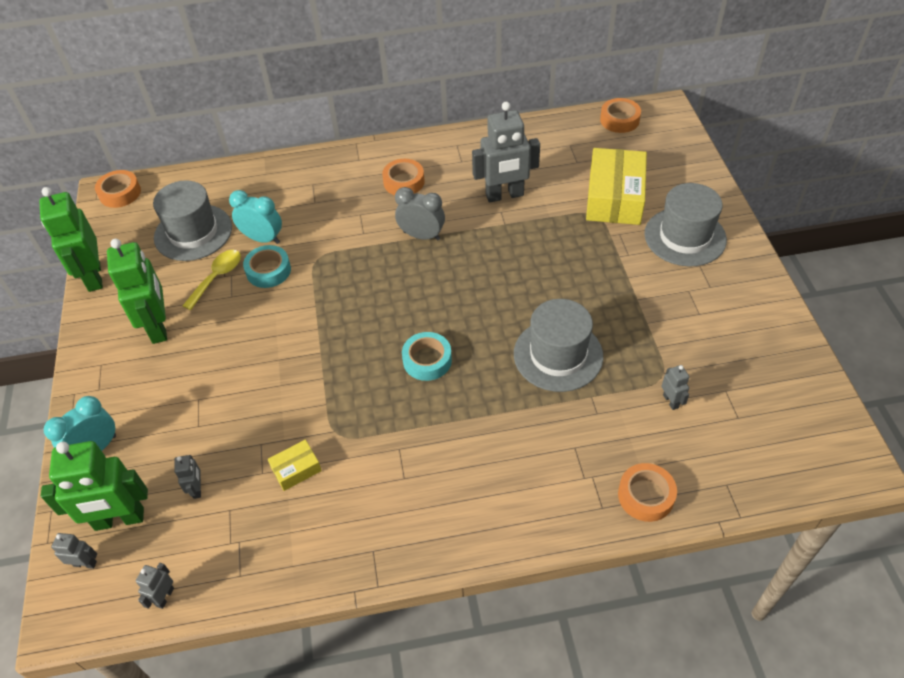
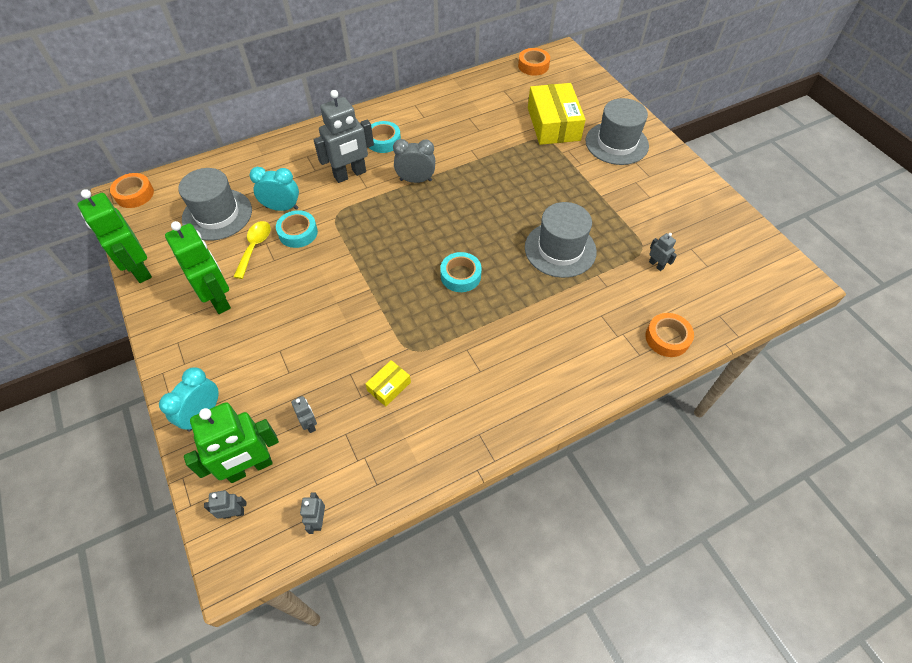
camera: 20 degrees left, 5 degrees up
orange tape [382,159,425,195] -> turquoise tape [369,121,401,153]
grey robot [472,102,540,202] -> grey robot moved to [314,90,374,183]

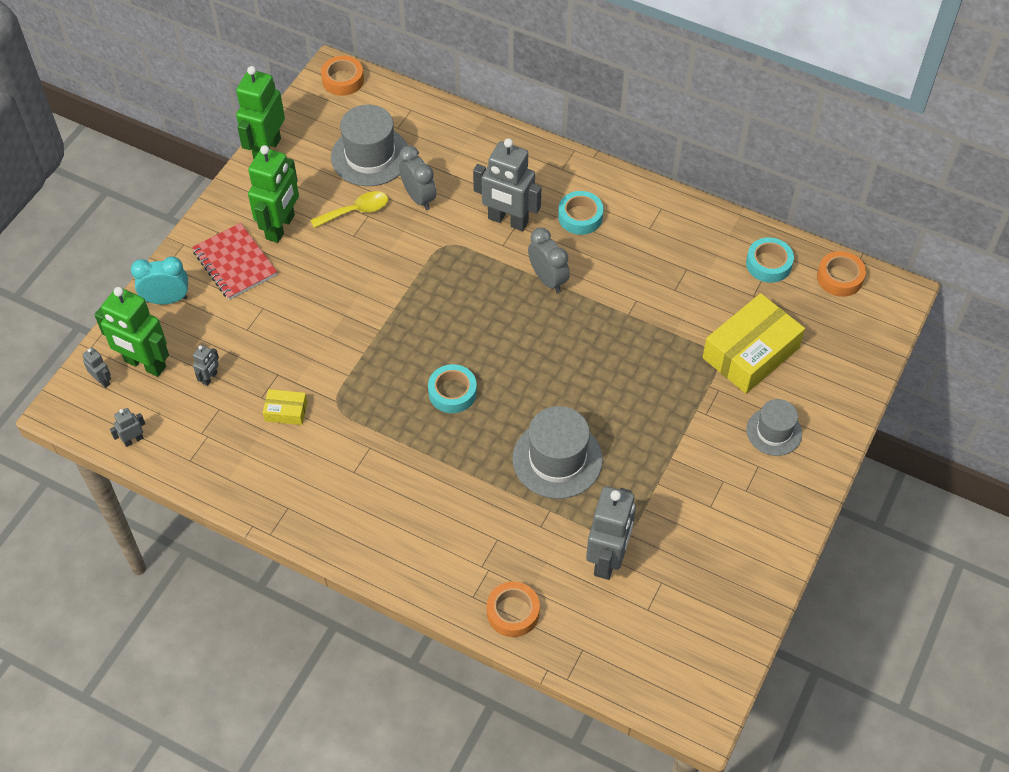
camera: 55 degrees right, 0 degrees up
turquoise clock [249,167,299,211] -> grey clock [399,145,436,210]
turquoise tape [276,210,318,248] -> turquoise tape moved to [746,238,794,283]
grey hat [586,98,649,165] -> grey hat [746,399,802,456], size x0.62
grey robot [649,233,677,271] -> grey robot [586,486,636,580], size x2.25
none -> red notebook [192,223,277,300]

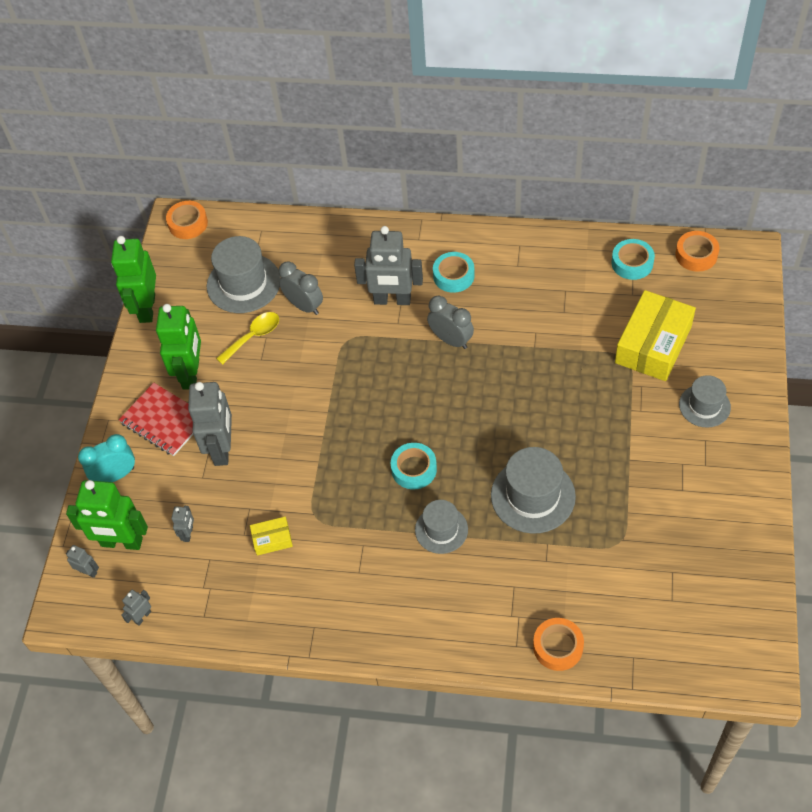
camera: 15 degrees left, 0 degrees up
grey robot [586,486,636,580] -> grey robot moved to [188,382,232,466]
none -> grey hat [415,500,468,554]

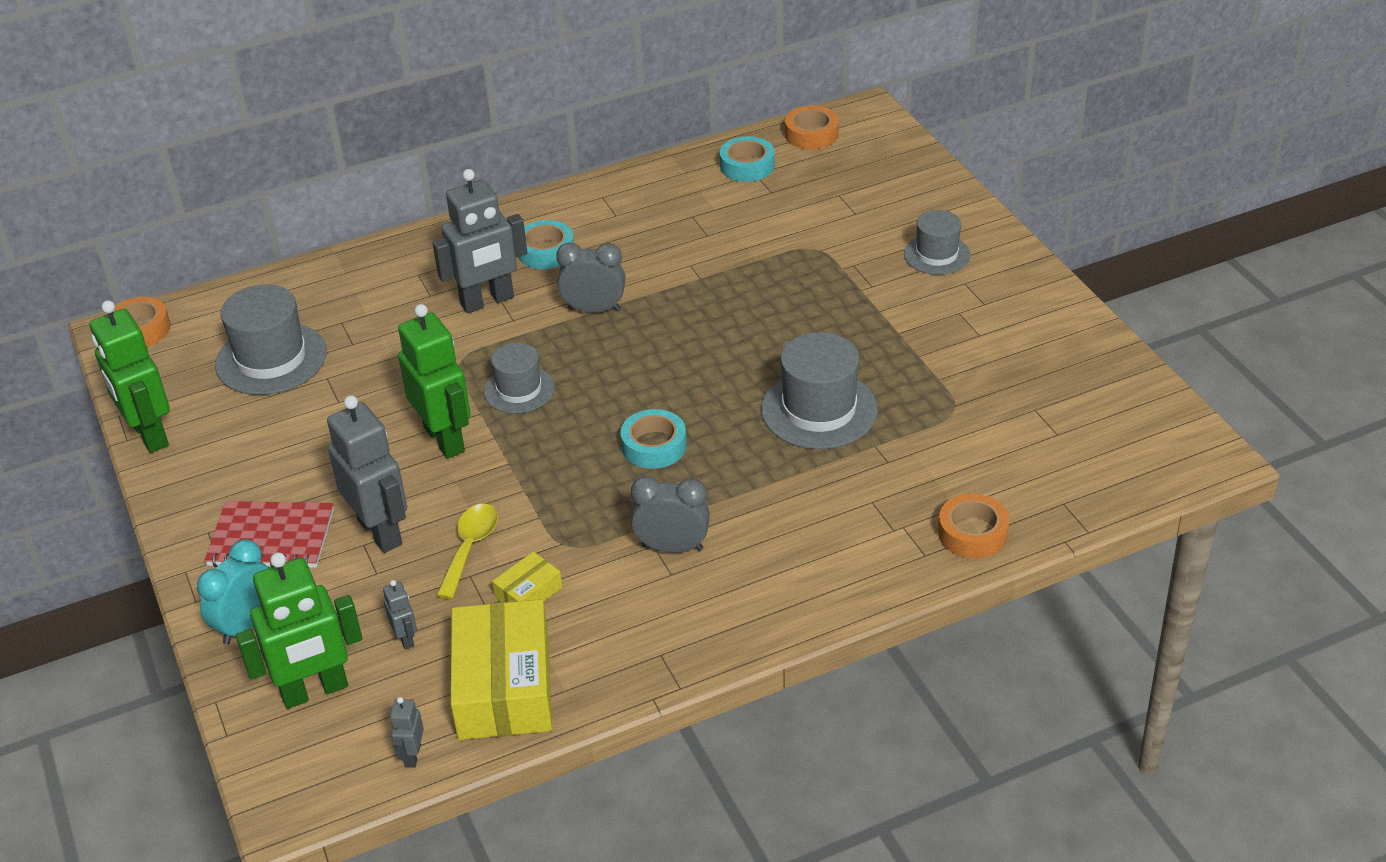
camera: 35 degrees left, 15 degrees down
grey robot [66,545,99,578] -> none
green robot [156,304,201,390] -> green robot moved to [398,304,471,459]
yellow spoon [216,312,279,365] -> yellow spoon moved to [436,504,498,599]
grey clock [279,261,323,315] -> grey clock moved to [631,476,710,553]
grey hat [415,500,468,554] -> grey hat moved to [484,343,555,413]
yellow box [615,290,696,381] -> yellow box moved to [450,599,552,740]

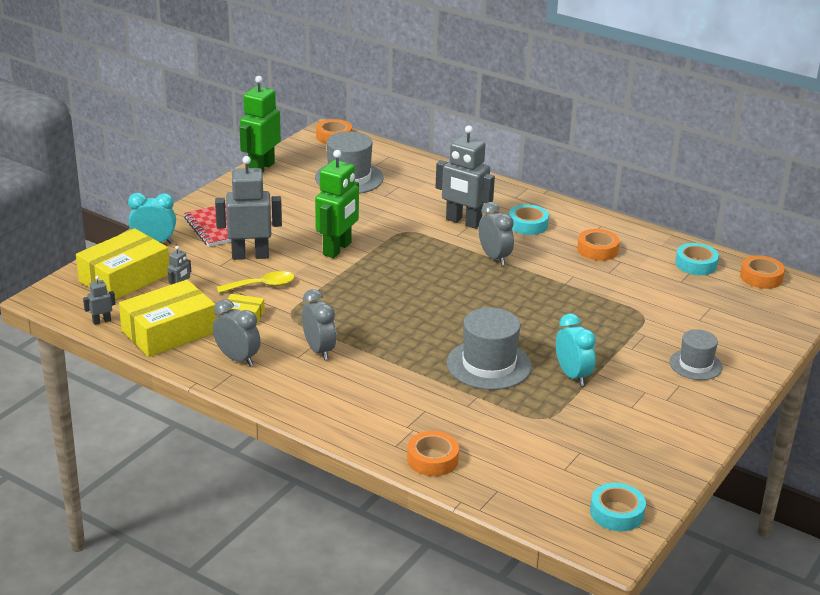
camera: 55 degrees right, 10 degrees down
green robot [236,552,362,709] -> yellow box [76,228,169,300]
grey robot [327,395,407,553] -> grey robot turned 120 degrees counterclockwise [215,156,282,260]
grey hat [484,343,555,413] -> none
turquoise tape [620,409,687,469] -> turquoise tape moved to [590,483,646,531]
none -> grey clock [213,299,261,366]
none -> turquoise clock [556,314,596,386]
none -> orange tape [577,229,620,261]

